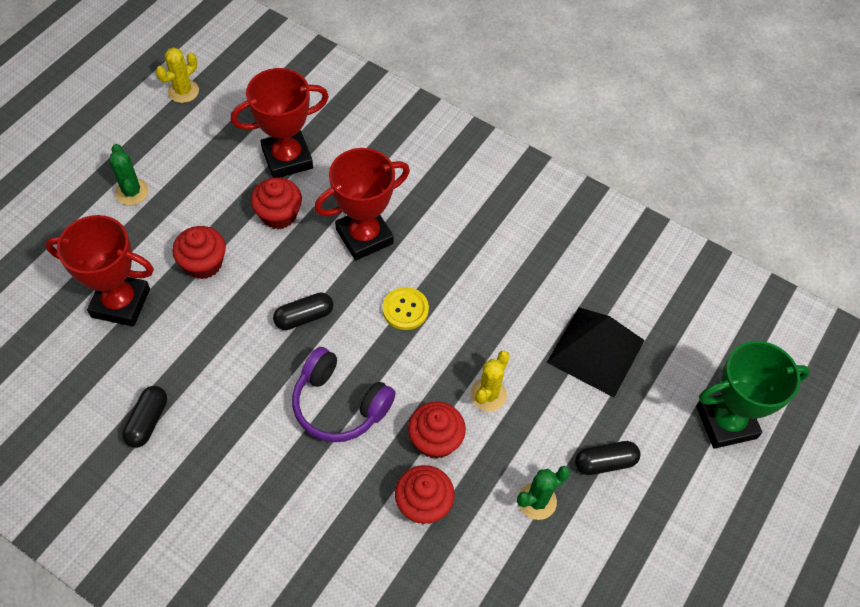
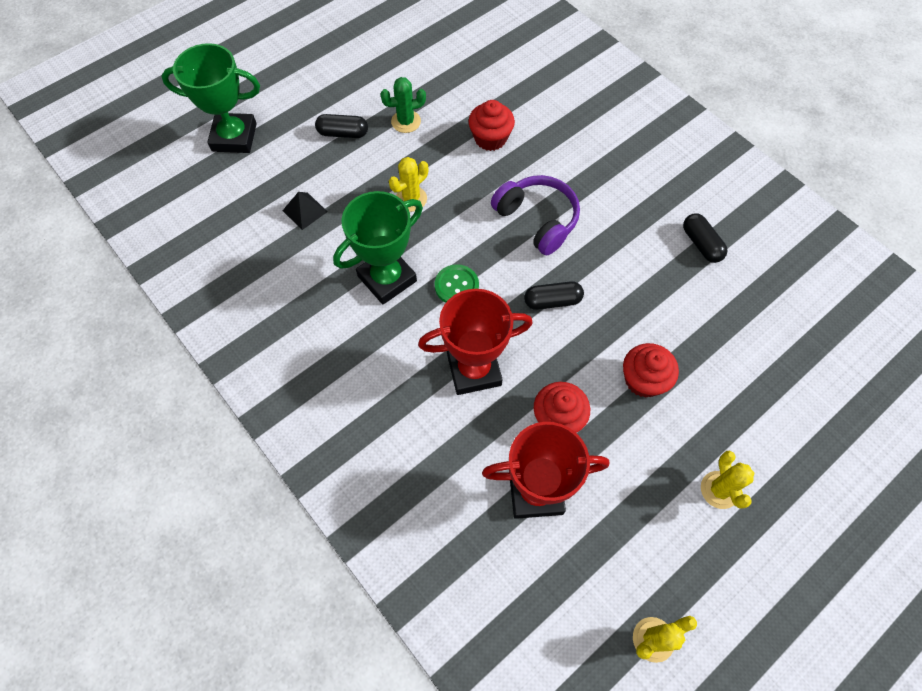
camera: 160 degrees left, 5 degrees up
red trophy [45,215,154,327] -> none
green cactus [109,144,149,205] -> yellow cactus [701,451,754,509]
black capsule [122,386,167,448] -> black capsule turned 60 degrees counterclockwise [683,213,728,263]
yellow button [382,287,429,330] -> green button [435,264,479,303]
red cupcake [408,401,466,459] -> none
black pyramid [547,307,645,397] -> black pyramid [282,192,327,230], size x0.49
none -> green trophy [333,191,423,304]

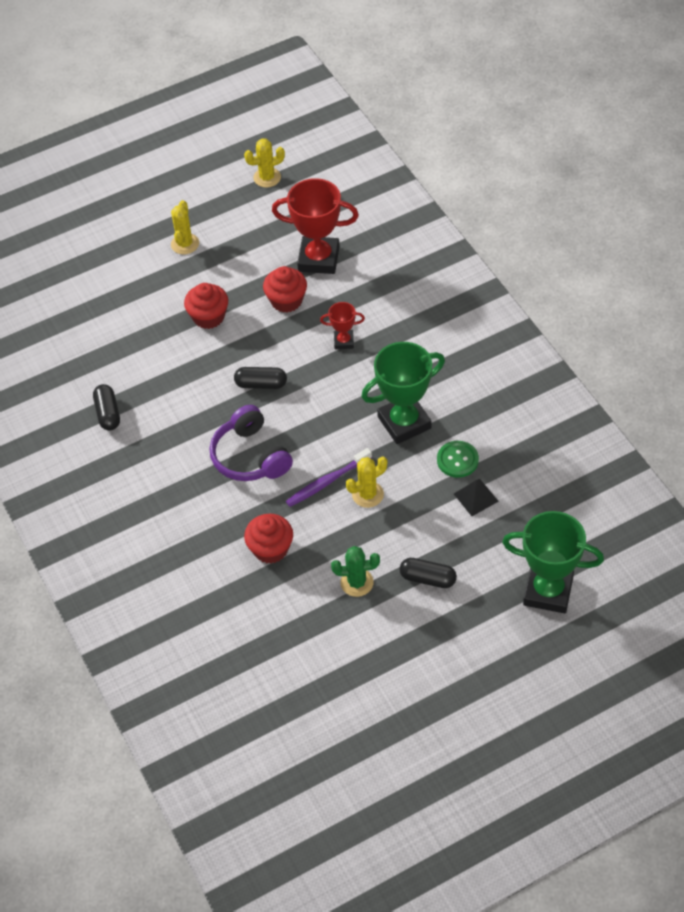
camera: 165 degrees left, 10 degrees down
red trophy [418,289,533,395] -> red trophy [320,302,365,349], size x0.50
green button [435,264,479,303] -> green button moved to [437,441,479,478]
none -> purple toothbrush [286,448,372,507]

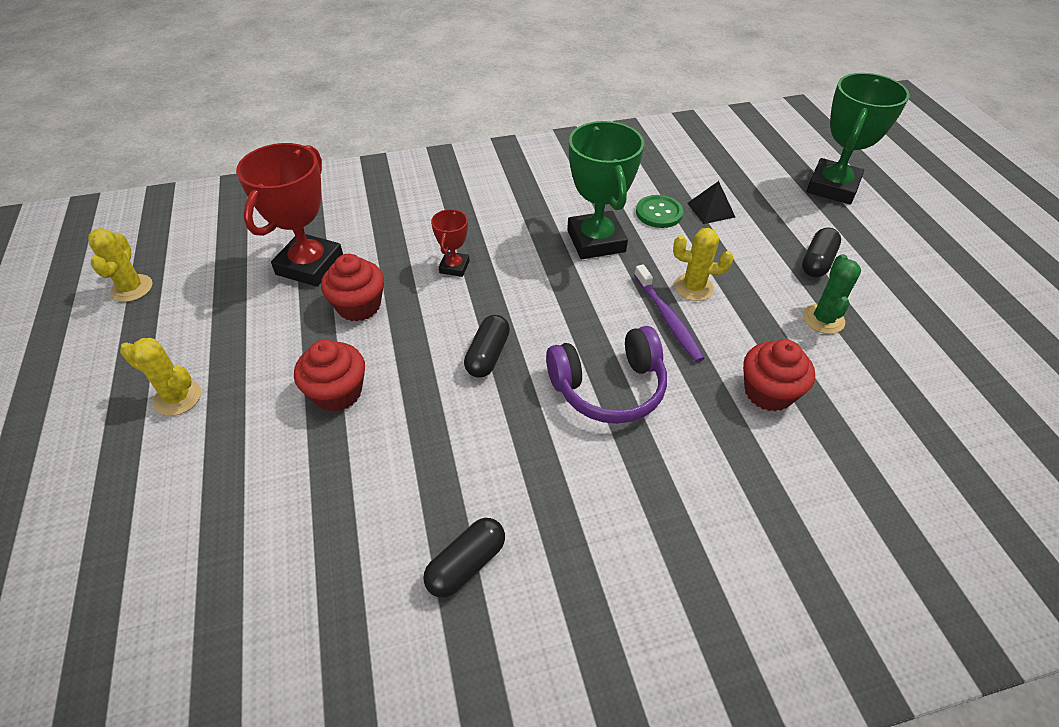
camera: 80 degrees left, 5 degrees down
black capsule [93,384,120,431] -> black capsule turned 45 degrees counterclockwise [423,518,505,598]
yellow cactus [346,456,387,508] -> yellow cactus turned 60 degrees counterclockwise [673,228,733,301]

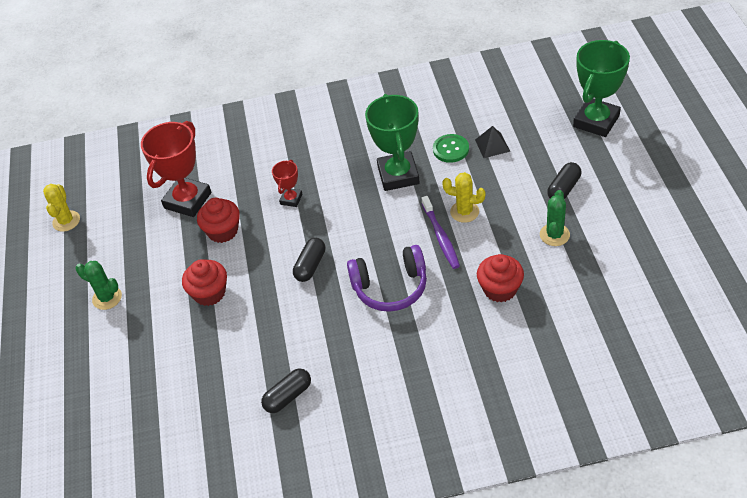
camera: 10 degrees right, 0 degrees up
yellow cactus [120,338,201,416] -> green cactus [76,261,122,310]

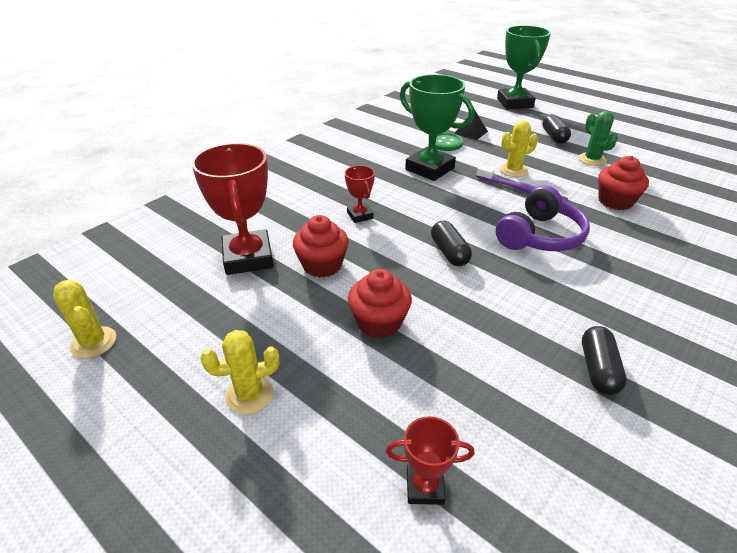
camera: 45 degrees left, 10 degrees down
green cactus [76,261,122,310] -> yellow cactus [201,330,280,415]
none -> red trophy [386,416,475,505]

